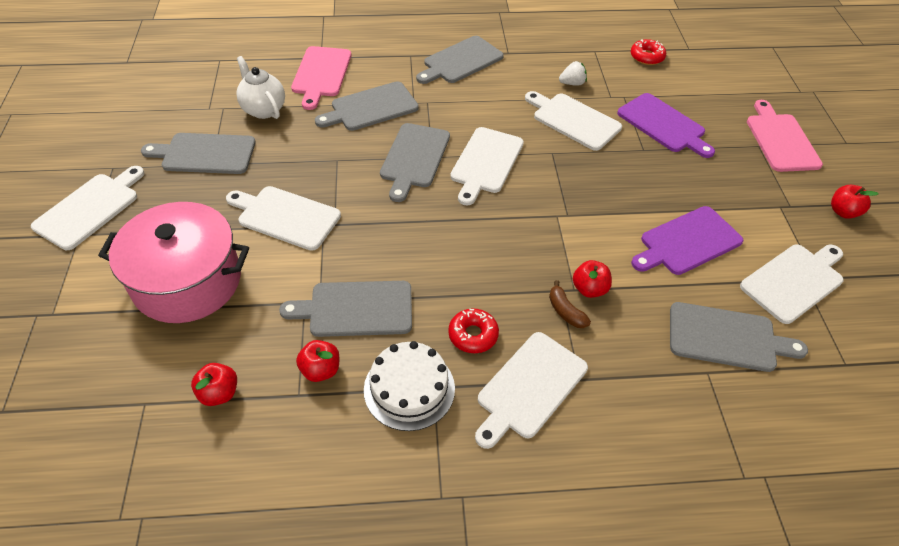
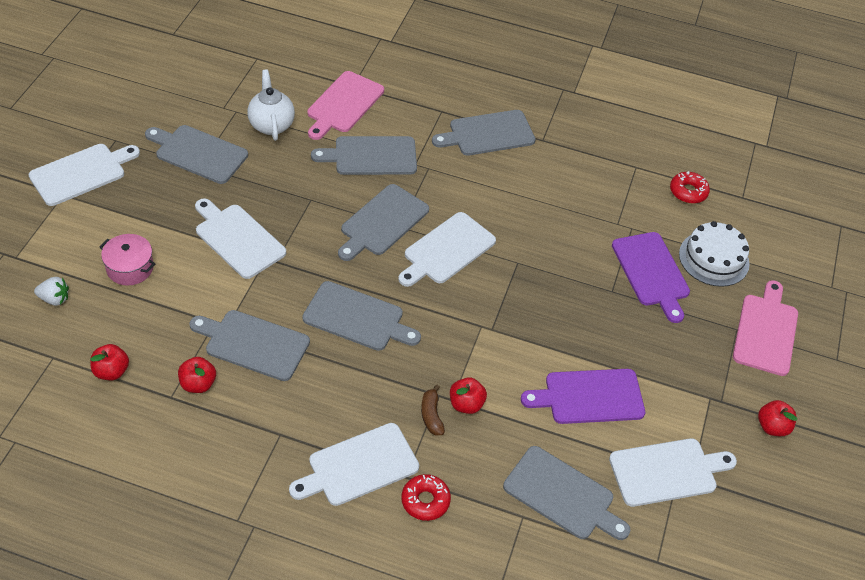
camera: 20 degrees right, 0 degrees up
pink pot [98,202,249,323] -> pink pot [100,234,155,286], size x0.48
white cake [364,341,455,431] -> white cake moved to [679,221,750,287]
red donut [448,308,499,353] -> red donut moved to [401,474,451,521]
white cutting board [525,91,622,151] -> none
white strawberry [559,61,587,86] -> white strawberry moved to [34,277,69,306]
none -> grey cutting board [302,281,421,351]

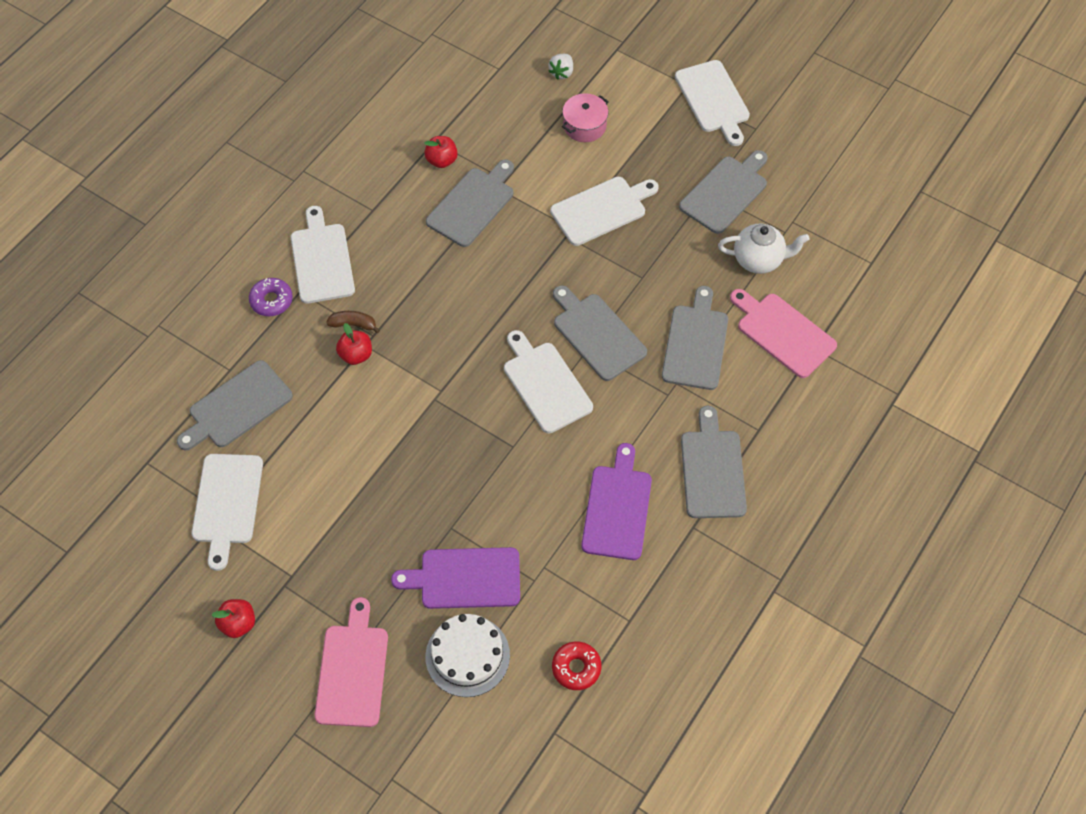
camera: 110 degrees right, 10 degrees up
red apple [90,344,129,380] -> none
grey cutting board [302,281,421,351] -> none
red donut [401,474,451,521] -> purple donut [249,278,293,316]
purple cutting board [521,369,645,424] -> purple cutting board moved to [581,443,652,560]
pink cutting board [733,280,798,376] -> pink cutting board turned 120 degrees counterclockwise [314,597,388,727]

